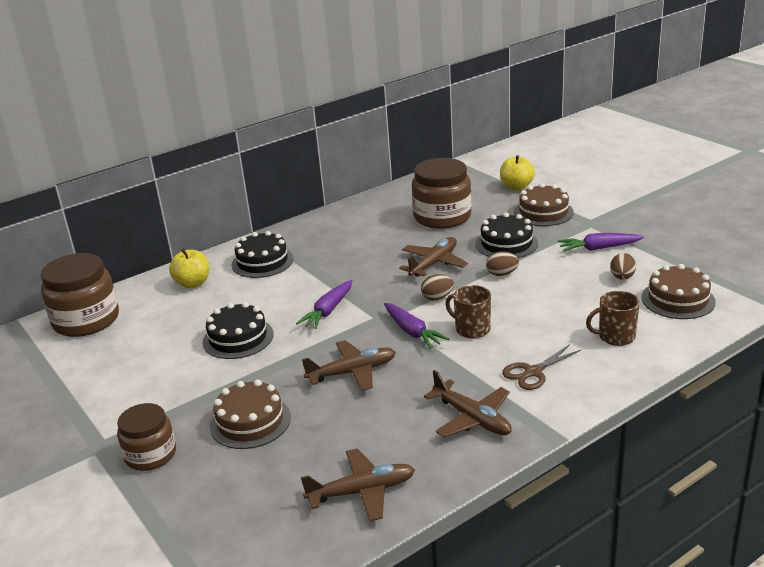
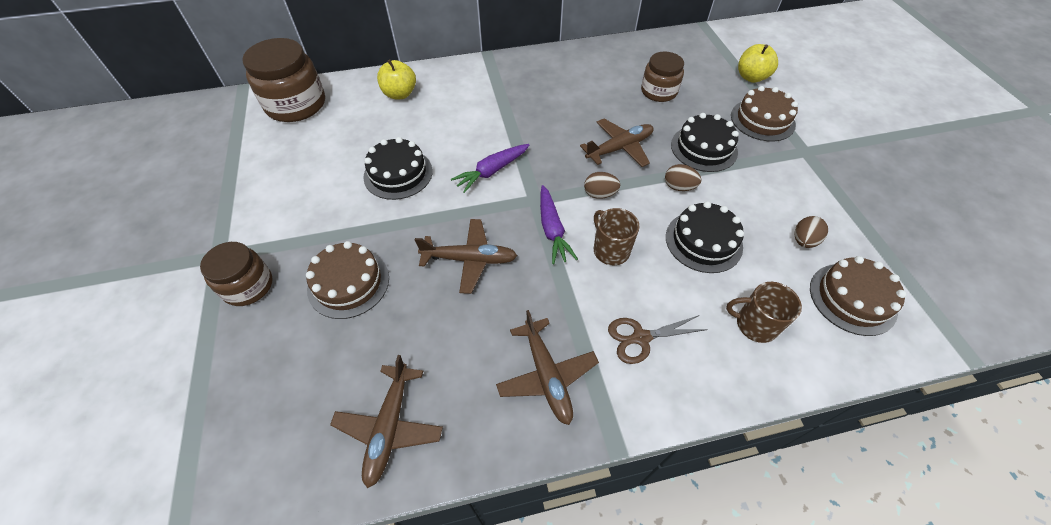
camera: 20 degrees right, 25 degrees up
black cake [232,231,294,278] -> black cake moved to [666,201,744,273]
brown plane [301,448,415,521] -> brown plane turned 90 degrees clockwise [330,355,443,488]
brown jar [412,158,472,229] -> brown jar [641,51,684,102], size x0.63
purple carrot [558,233,644,252] -> none

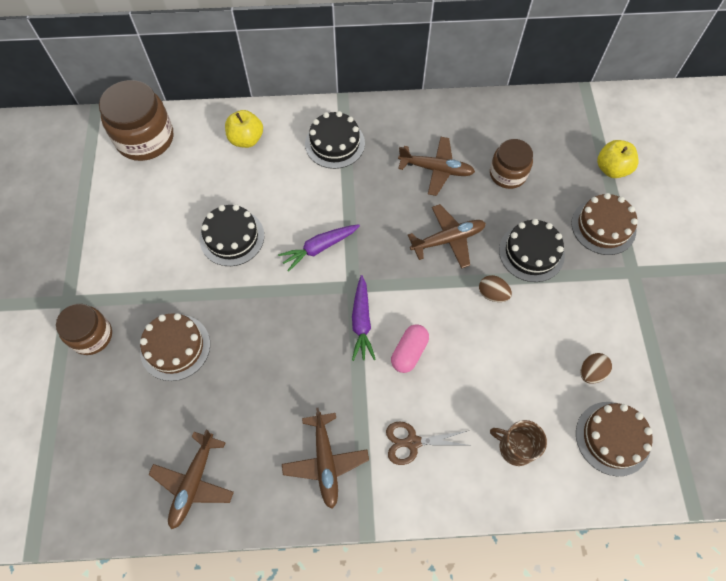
camera: 10 degrees right, 10 degrees up
brown plane [415,219,517,294] -> brown plane moved to [398,137,475,196]
brown egg [584,172,620,199] -> none
brown mug [594,208,640,265] -> pink capsule [391,324,429,373]
black cake [666,201,744,273] -> black cake moved to [305,111,365,169]

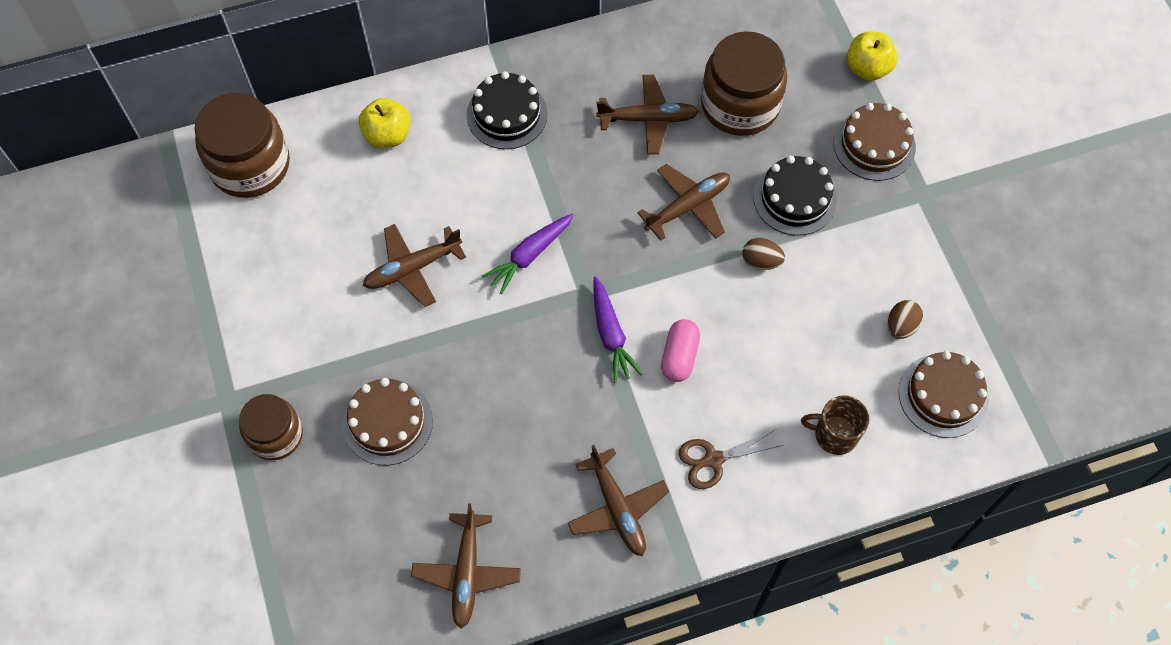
camera: 15 degrees left, 0 degrees up
black cake [200,204,264,266] -> brown plane [363,224,466,307]
brown jar [490,139,533,189] -> brown jar [701,31,787,136], size x1.60

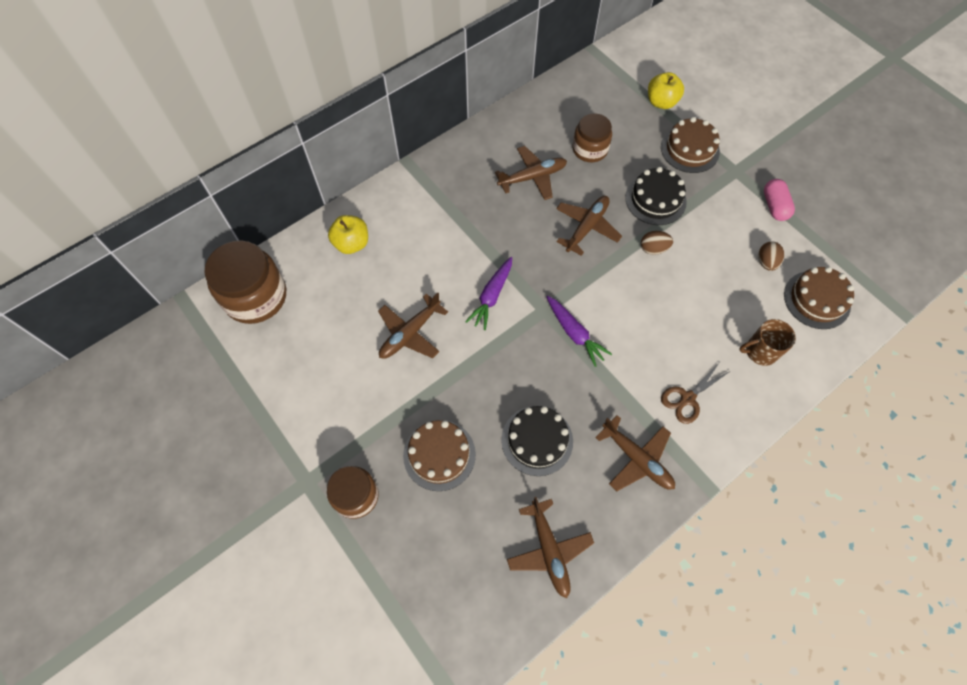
camera: 20 degrees left, 0 degrees up
black cake [466,71,548,149] -> black cake moved to [501,406,573,476]
pink capsule [661,319,700,382] -> pink capsule moved to [764,179,795,221]
brown jar [701,31,787,136] -> brown jar [573,113,612,162], size x0.63

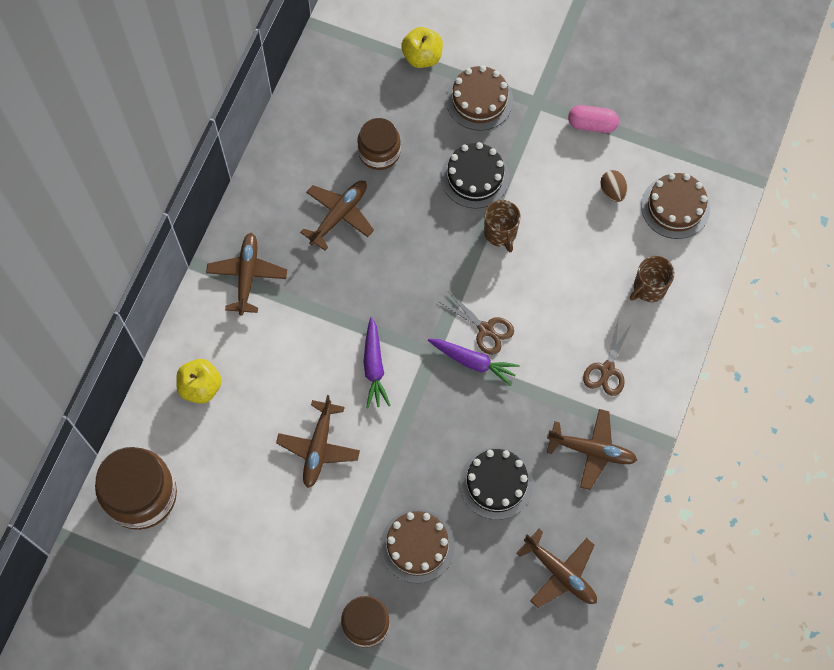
camera: 30 degrees left, 5 degrees up
brown plane [556,196,622,256] -> brown plane moved to [206,233,287,315]
brown egg [641,231,673,255] -> brown mug [484,200,520,252]
pink capsule [764,179,795,221] -> pink capsule turned 45 degrees counterclockwise [568,105,619,133]
none -> brown scissors [438,292,514,355]

